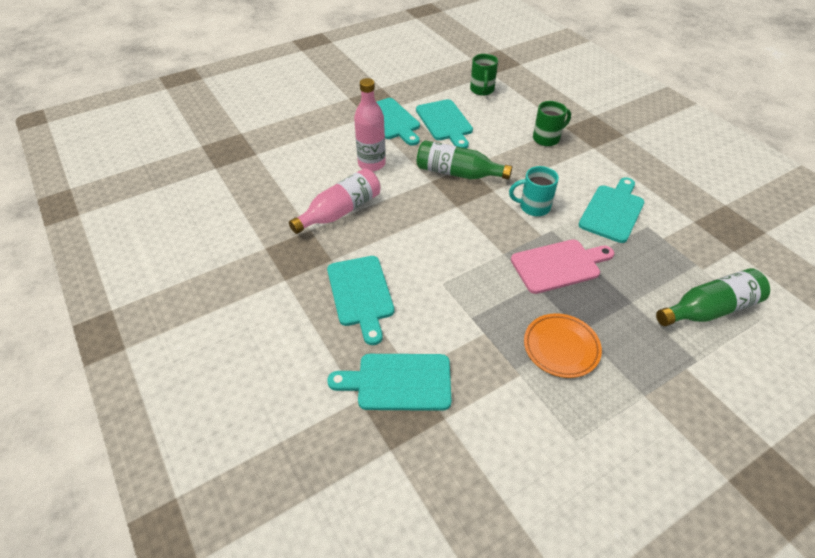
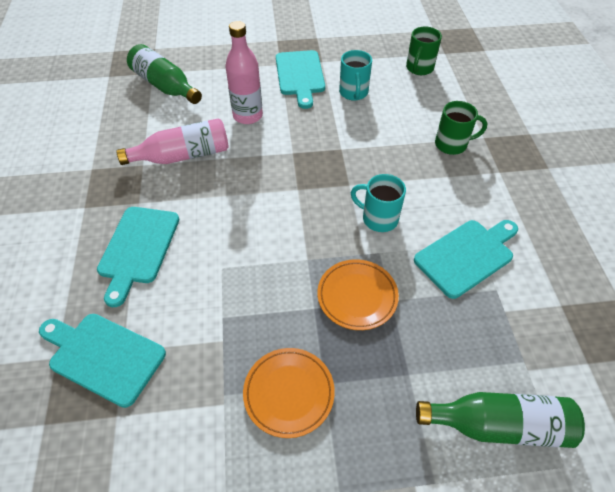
camera: 25 degrees right, 5 degrees up
turquoise cutting board [416,99,473,149] -> turquoise mug [339,50,372,101]
green bottle [417,140,512,180] -> green bottle moved to [127,44,202,104]
pink cutting board [511,239,614,294] -> orange plate [317,259,399,330]

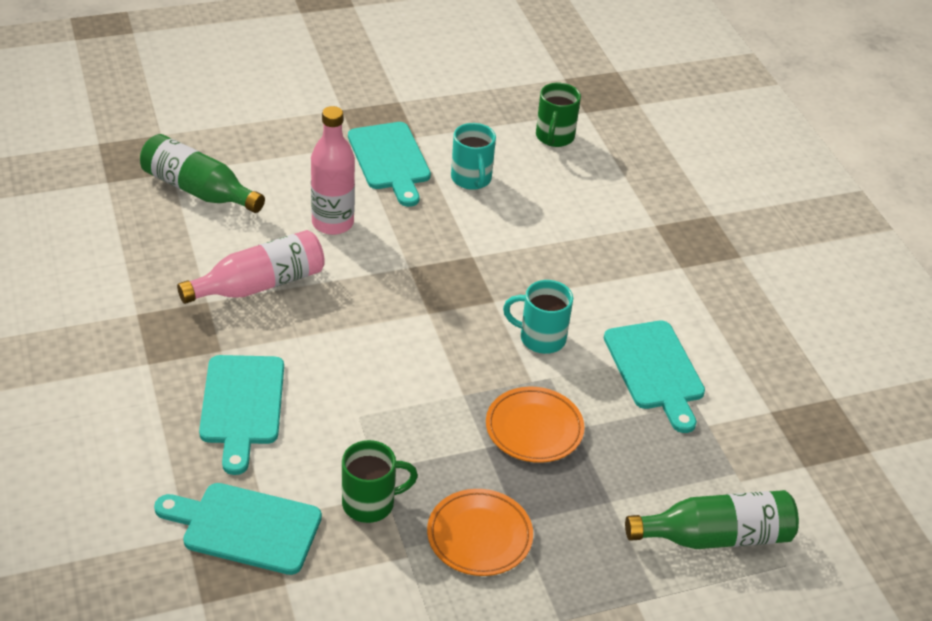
camera: 15 degrees left, 10 degrees down
turquoise cutting board [414,220,518,299] -> turquoise cutting board turned 120 degrees clockwise [604,321,705,433]
green mug [435,101,487,155] -> green mug moved to [342,440,418,523]

